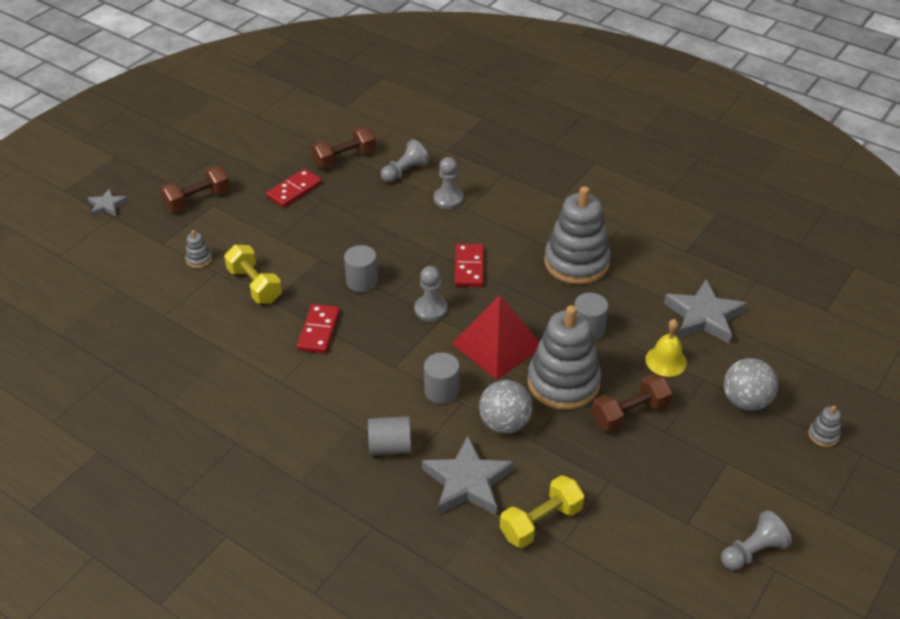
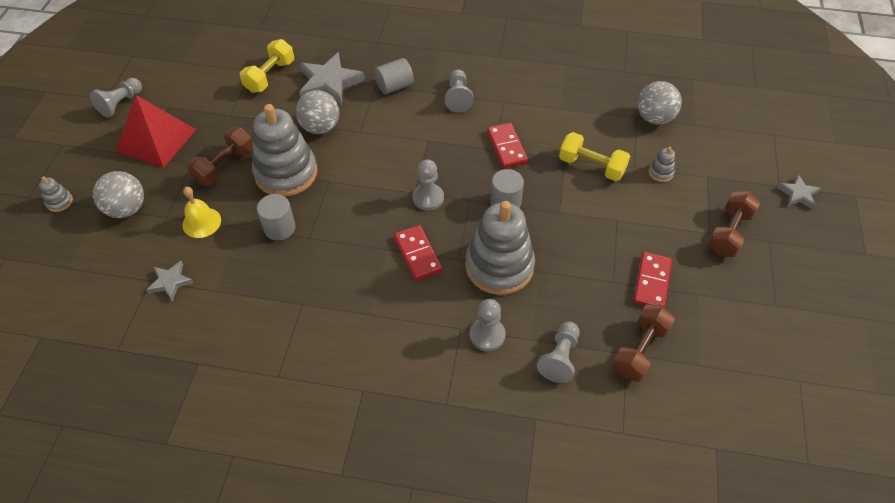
camera: 155 degrees right, 10 degrees up
grey cylinder [424,352,460,404] -> none
red pyramid [452,295,539,380] -> red pyramid moved to [116,95,196,168]
grey stacking toy [544,186,611,284] -> grey stacking toy moved to [465,201,535,295]
grey star [664,280,747,344] -> grey star [146,261,193,301], size x0.54
none -> grey pawn [445,69,474,113]
none -> grey ball [637,81,682,125]

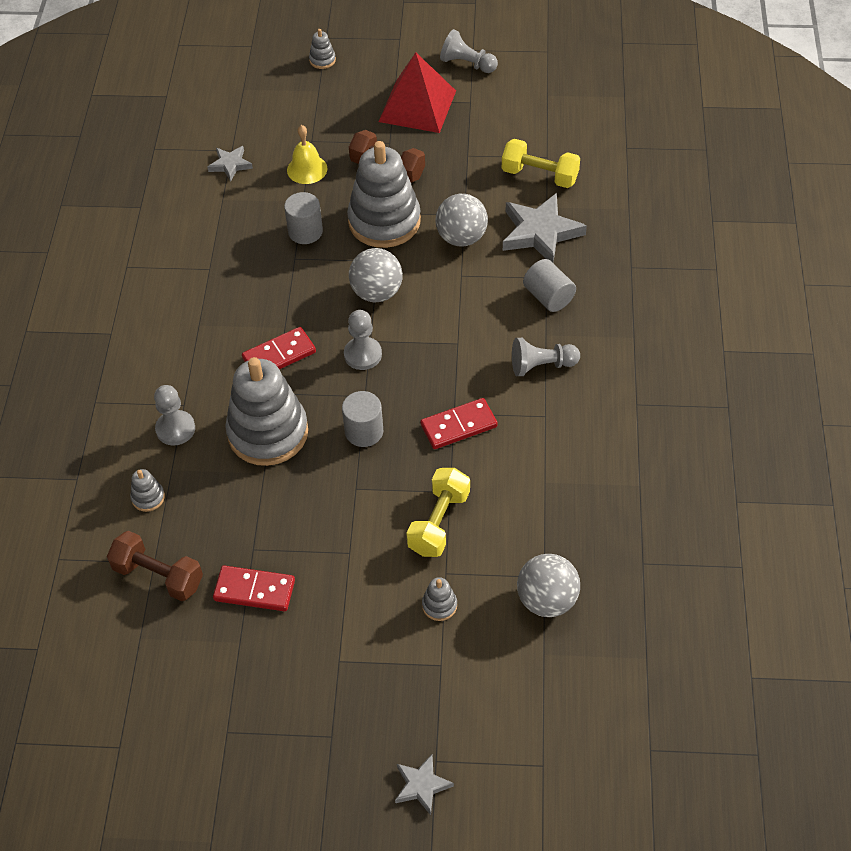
camera: 85 degrees right, 0 degrees up
grey ball [93,171,144,218] -> grey ball moved to [349,248,403,302]
grey pawn [537,322,580,383] -> grey stacking toy [130,469,165,512]
brown dumbbell [708,191,761,257] -> none

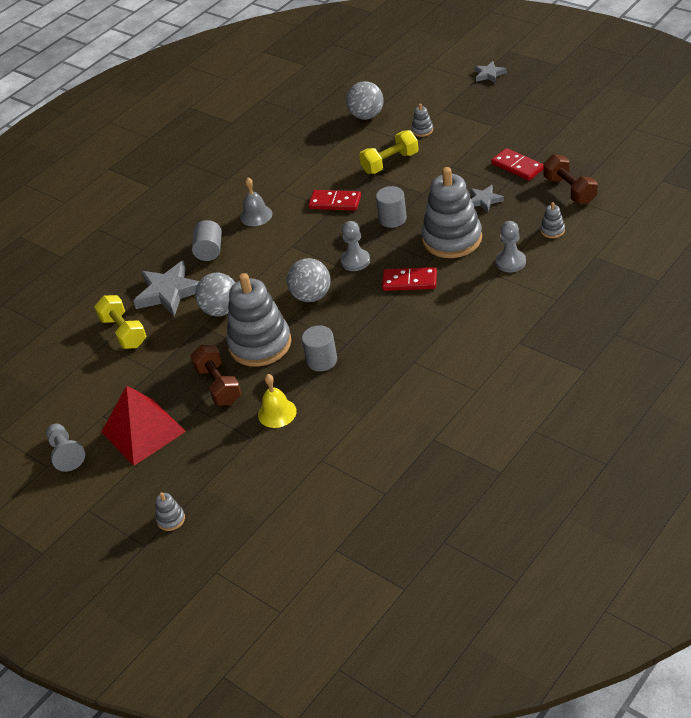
camera: 140 degrees left, 10 degrees down
grey star [207,146,253,181] -> grey star moved to [470,185,504,212]
grey pawn [512,338,580,376] -> grey bell [240,177,273,226]

